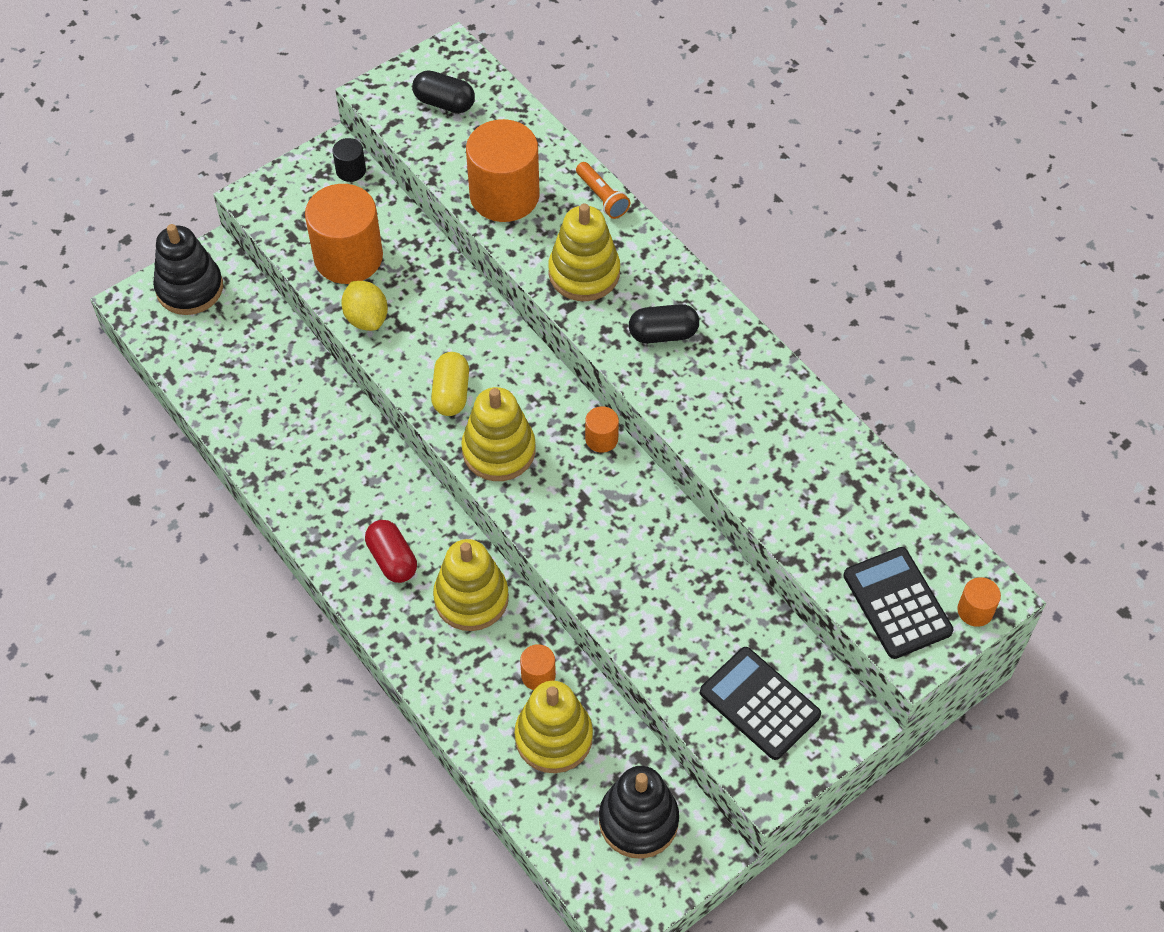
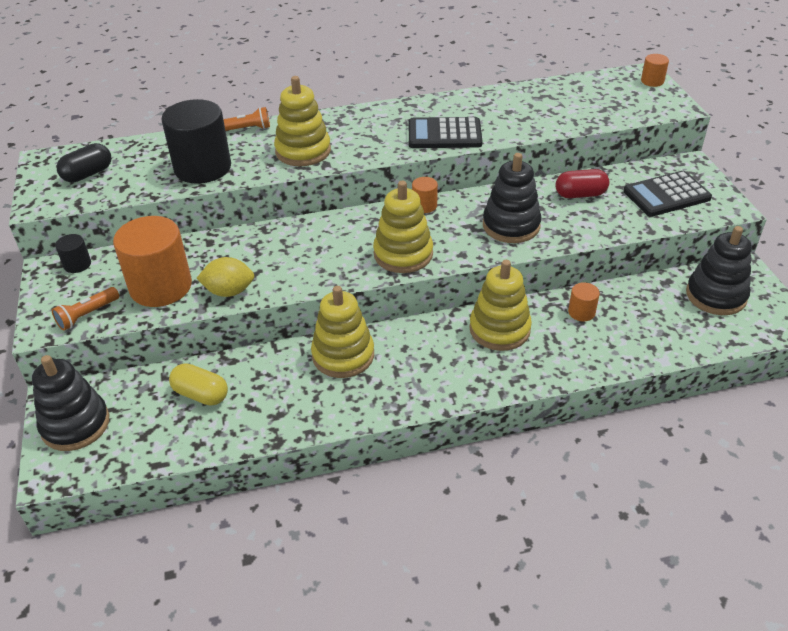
camera: 65 degrees left, 15 degrees down
red capsule [365,520,417,583] -> red capsule moved to [555,169,609,198]
yellow capsule [431,352,469,416] -> yellow capsule moved to [169,363,228,405]
orange cylinder [466,119,540,222] -> black cylinder [161,99,231,184]
yellow stacking toy [514,681,593,773] -> yellow stacking toy moved to [311,286,374,378]
black capsule [629,304,699,343] -> none
black calculator [843,547,954,659] -> black calculator moved to [409,117,482,148]
none -> orange flashlight [52,287,119,331]
none -> black stacking toy [483,153,541,243]

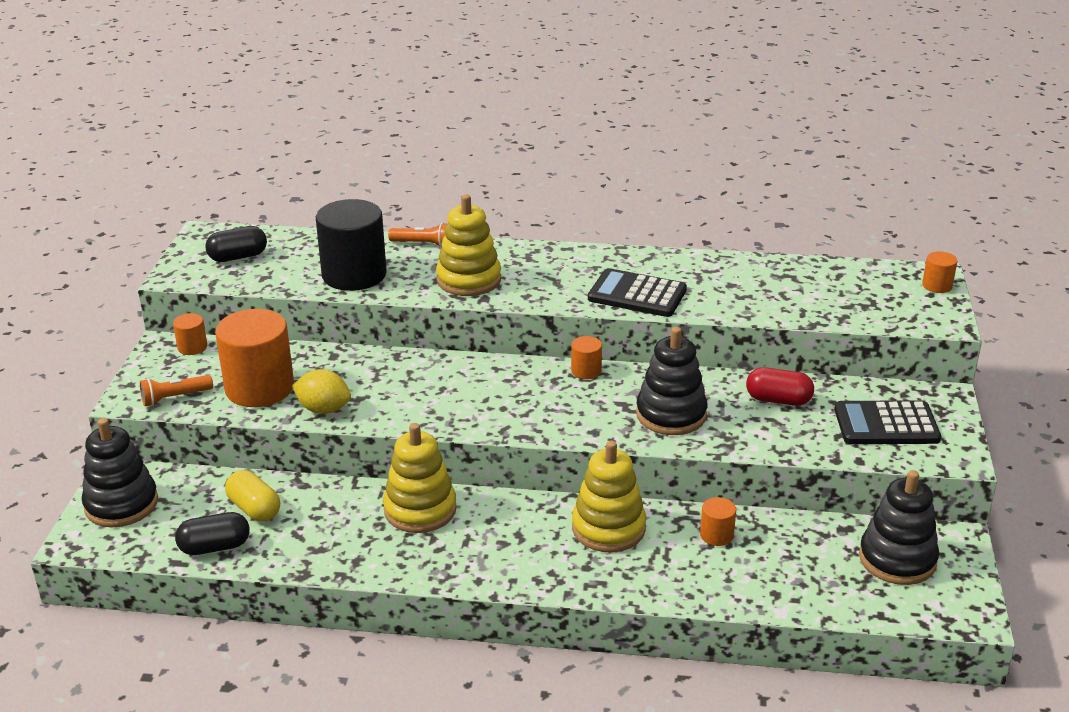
camera: 20 degrees right, 10 degrees down
black cylinder [55,234,91,273] -> orange cylinder [173,313,207,355]
yellow stacking toy [373,181,433,273] -> none
none -> black capsule [175,512,250,555]

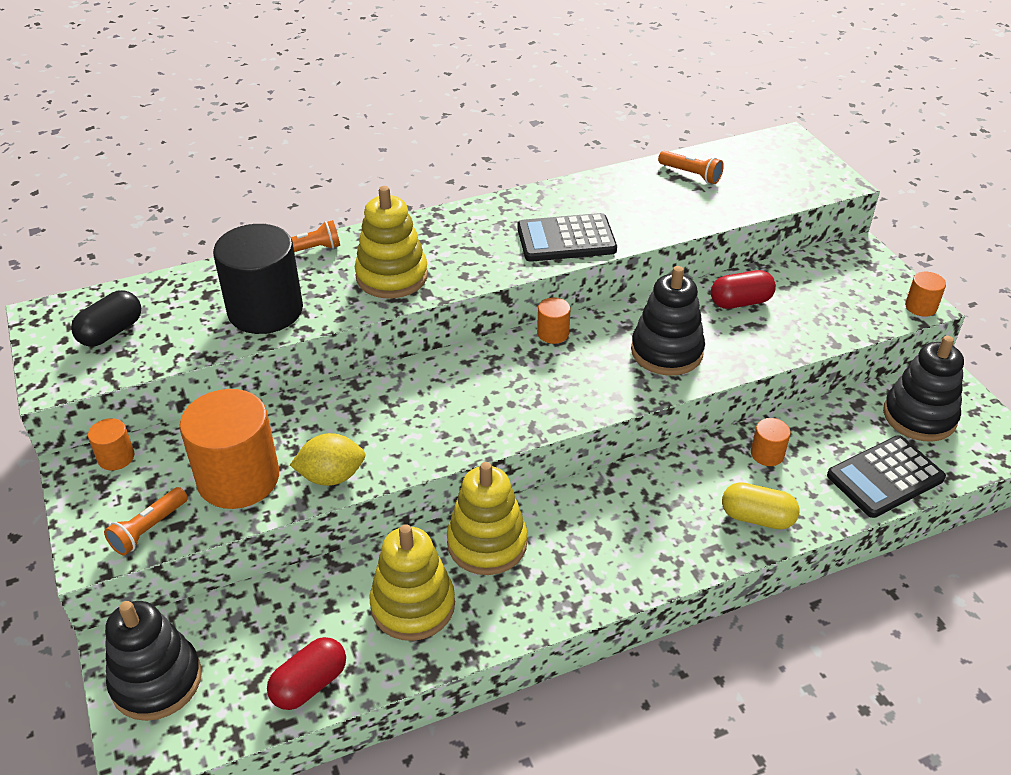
camera: 30 degrees left, 10 degrees up
black capsule [175,512,250,555] -> red capsule [267,637,346,710]
yellow capsule [225,470,280,522] -> yellow capsule moved to [722,482,800,530]
yellow stacking toy [572,441,646,552] -> yellow stacking toy moved to [369,524,455,641]
black calculator [834,400,941,444] -> black calculator moved to [827,435,946,518]
orange cylinder [922,251,957,293] -> orange cylinder moved to [905,272,946,317]
none -> orange flashlight [658,151,724,184]

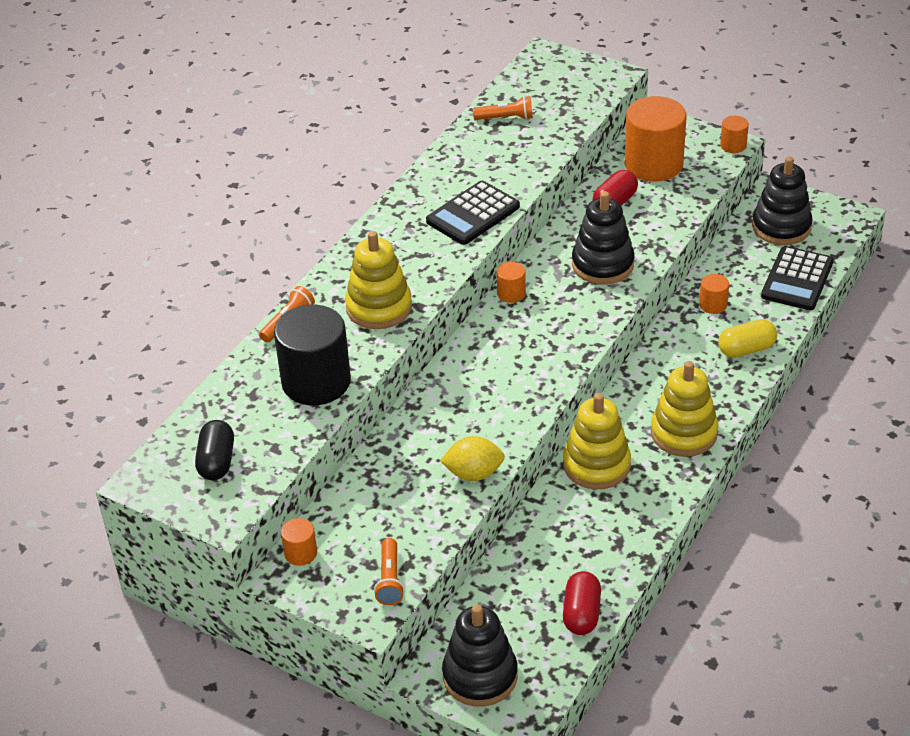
camera: 35 degrees left, 0 degrees up
orange cylinder [180,389,279,509] -> orange cylinder moved to [625,96,687,182]
yellow lemon [290,433,366,486] -> yellow lemon turned 45 degrees clockwise [440,436,505,481]
yellow stacking toy [369,524,455,641] -> yellow stacking toy moved to [651,361,718,457]

